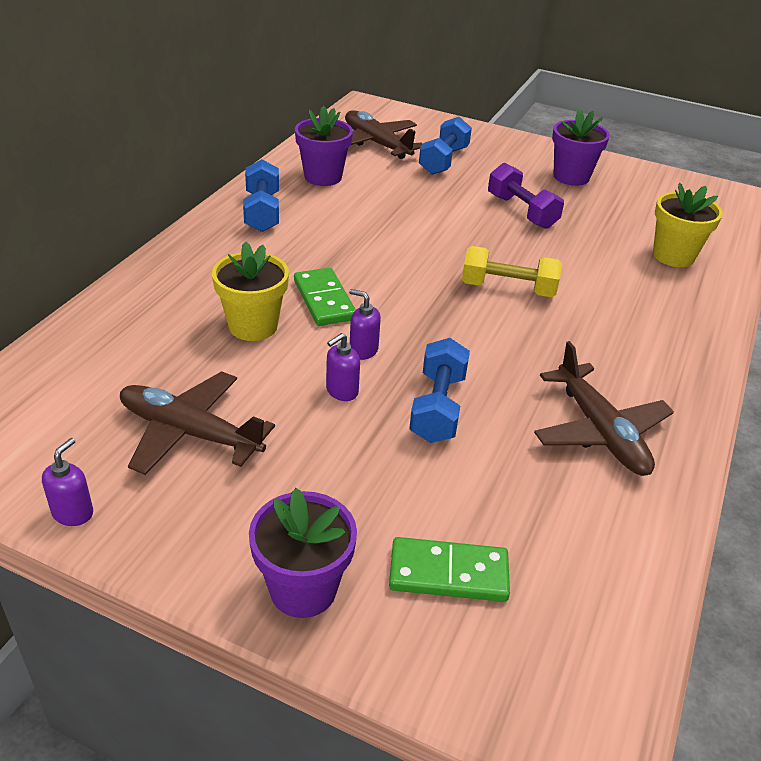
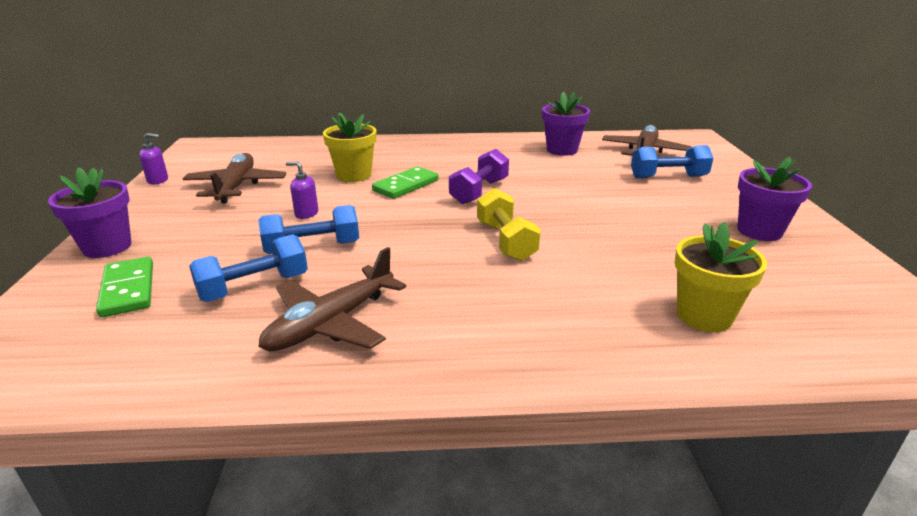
camera: 65 degrees right, 10 degrees down
blue dumbbell [243,159,279,232] -> blue dumbbell moved to [189,234,308,302]
purple soap dispenser [349,289,381,360] -> none
purple dumbbell [488,163,564,229] -> purple dumbbell moved to [449,149,509,204]

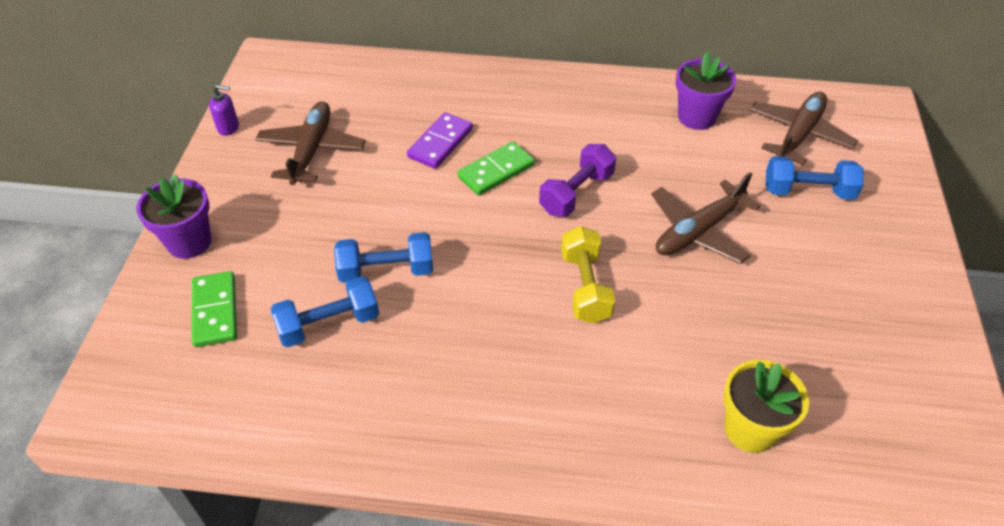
camera: 10 degrees right, 20 degrees up
brown plane [258,247,406,351] -> brown plane moved to [651,172,761,264]
purple soap dispenser [286,162,318,219] -> none
yellow flower pot [323,112,377,182] -> purple domino [407,112,473,169]
purple flower pot [737,157,812,241] -> none

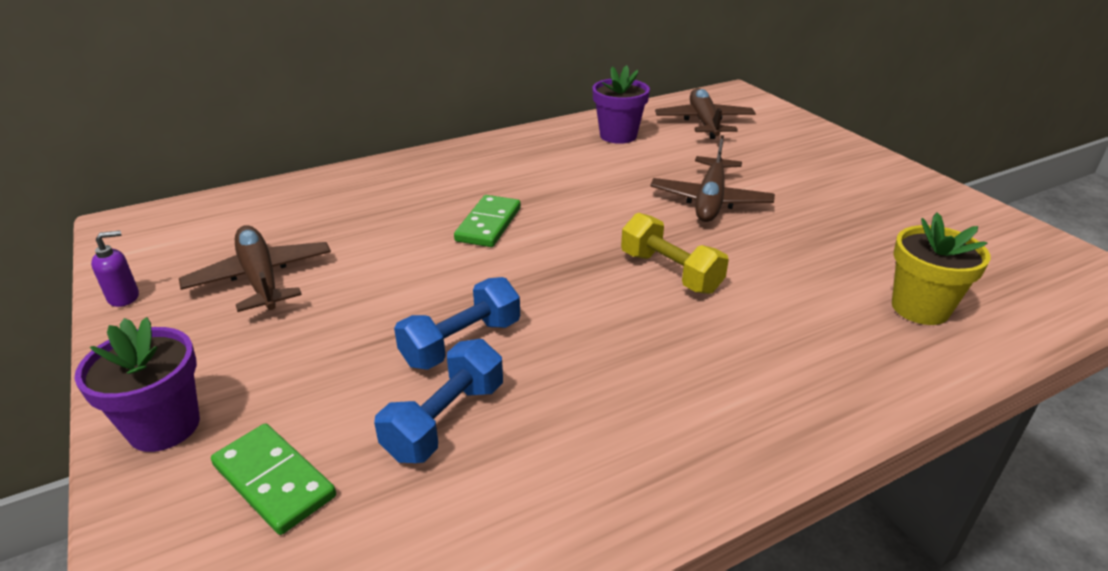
camera: 35 degrees left, 15 degrees down
purple domino [407,112,473,169] -> none
purple dumbbell [539,144,616,217] -> none
blue dumbbell [766,156,864,200] -> none

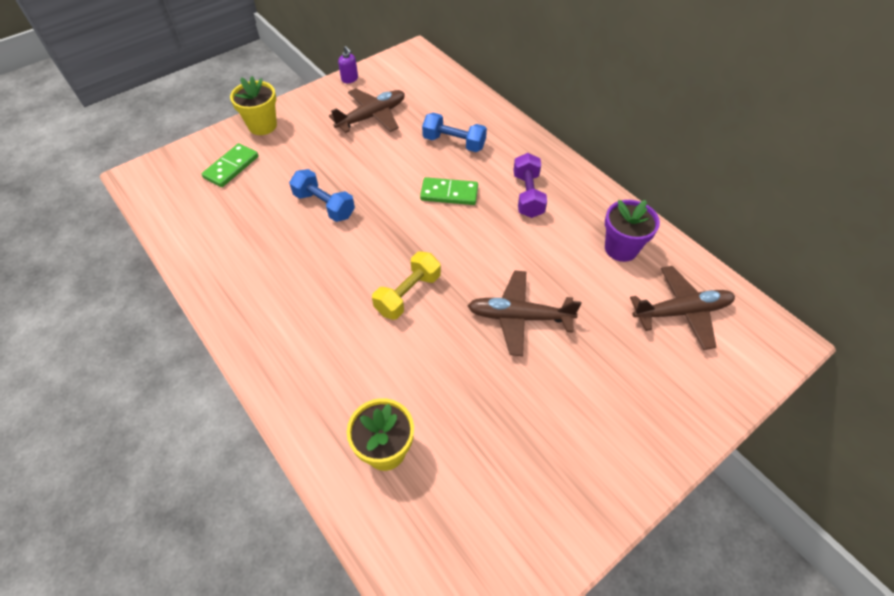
camera: 80 degrees right, 20 degrees up
purple flower pot [74,317,200,452] -> yellow flower pot [230,76,277,135]
blue dumbbell [374,339,503,463] -> blue dumbbell moved to [422,113,487,152]
none -> purple dumbbell [513,153,547,218]

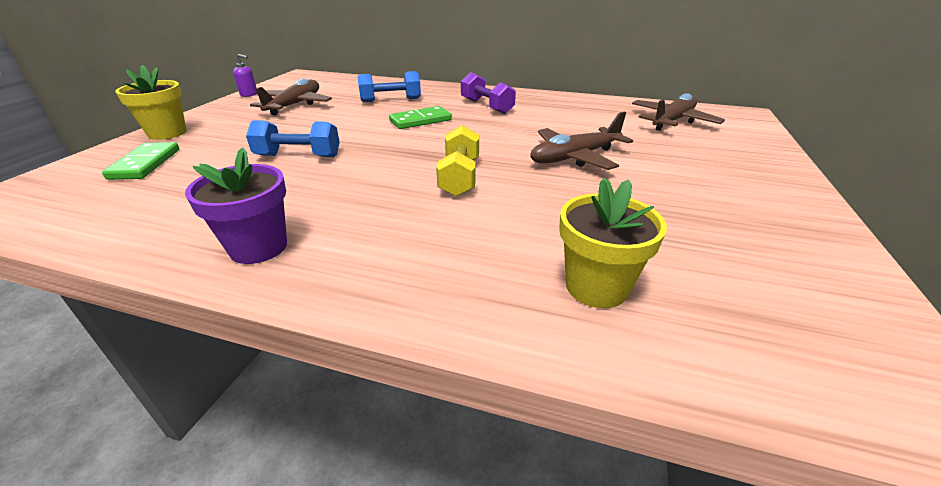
camera: 35 degrees left, 20 degrees down
purple flower pot [605,200,660,262] -> purple flower pot moved to [185,147,287,264]

